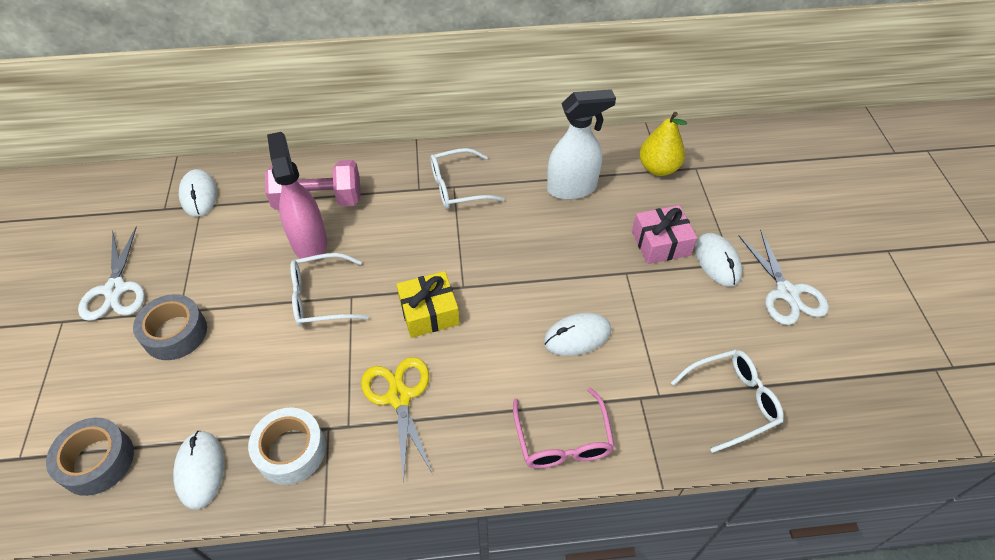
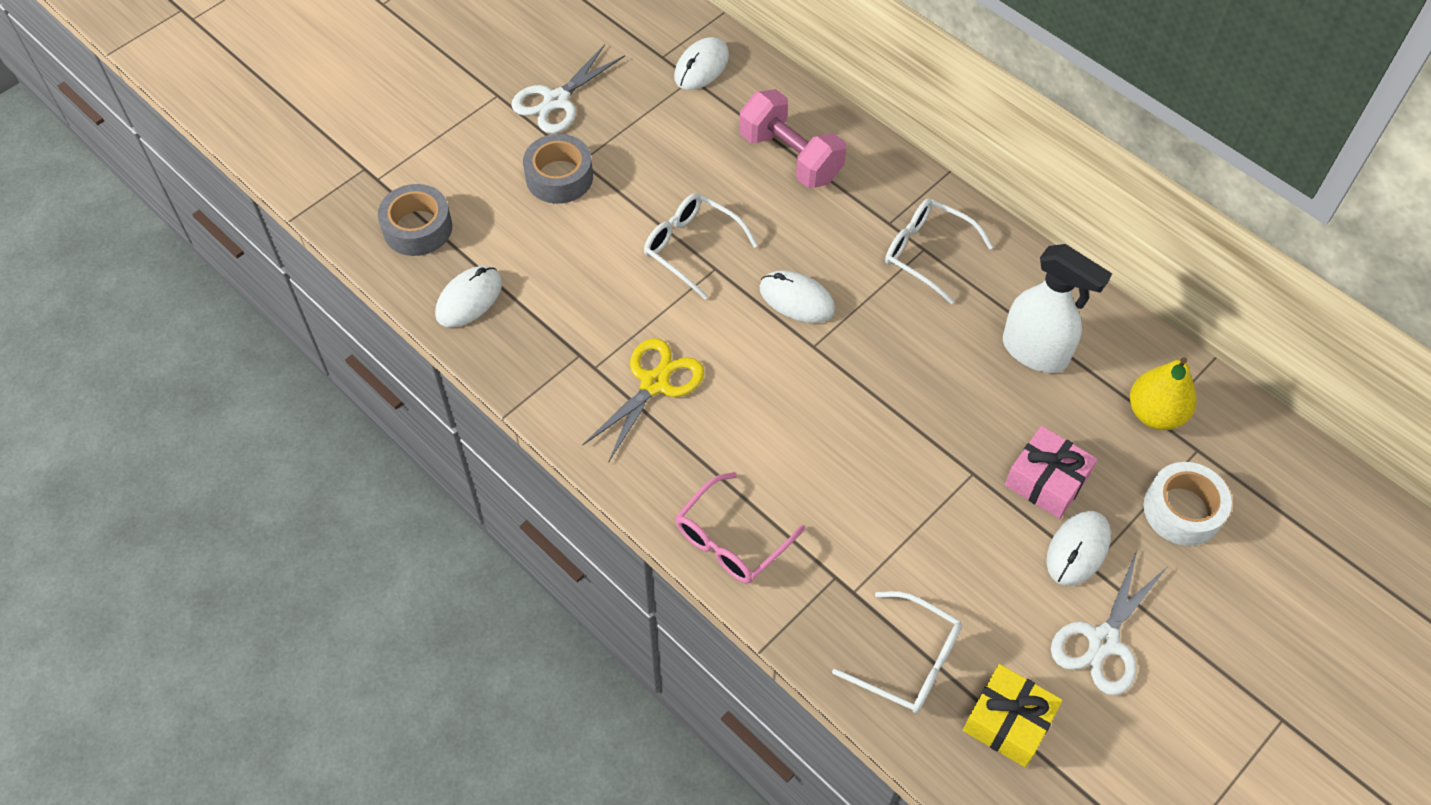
camera: 50 degrees right, 5 degrees up
white tape [248,408,326,485] -> white tape moved to [1143,462,1232,546]
pink spray bottle [267,132,327,262] -> none
yellow gift [396,271,460,338] -> yellow gift moved to [963,664,1063,767]
white mouse [544,313,611,356] -> white mouse moved to [759,270,835,323]

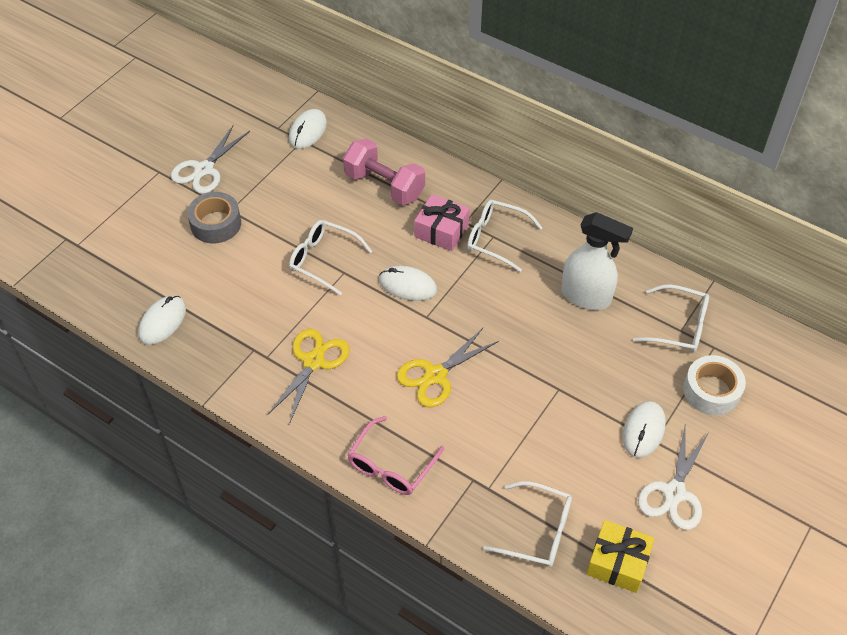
camera: 10 degrees left, 5 degrees down
grey tape [378,184,452,256] -> none
pink gift [1005,426,1098,519] -> pink gift moved to [414,194,470,251]
yellow pear [1130,357,1197,430] -> white glasses [633,284,709,353]
none -> yellow scissors [397,327,499,407]

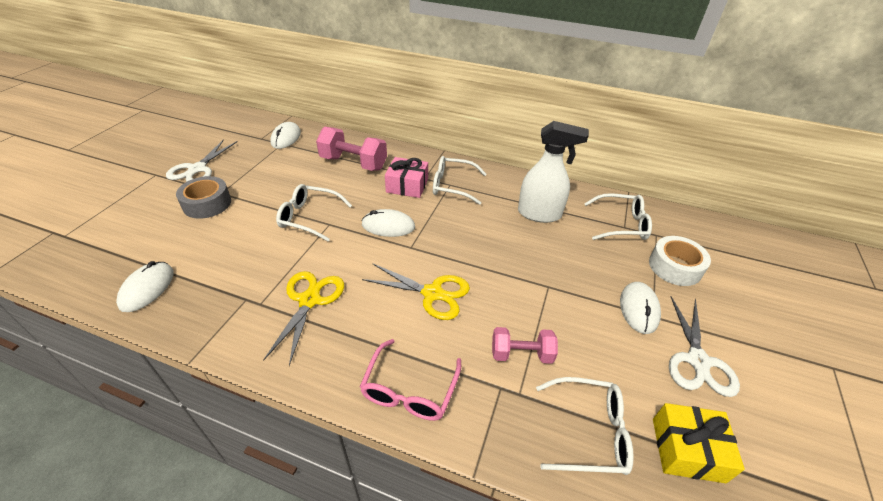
camera: 15 degrees left, 10 degrees down
yellow scissors [397,327,499,407] -> yellow scissors turned 105 degrees counterclockwise [362,263,470,320]
none -> pink dumbbell [492,327,558,364]

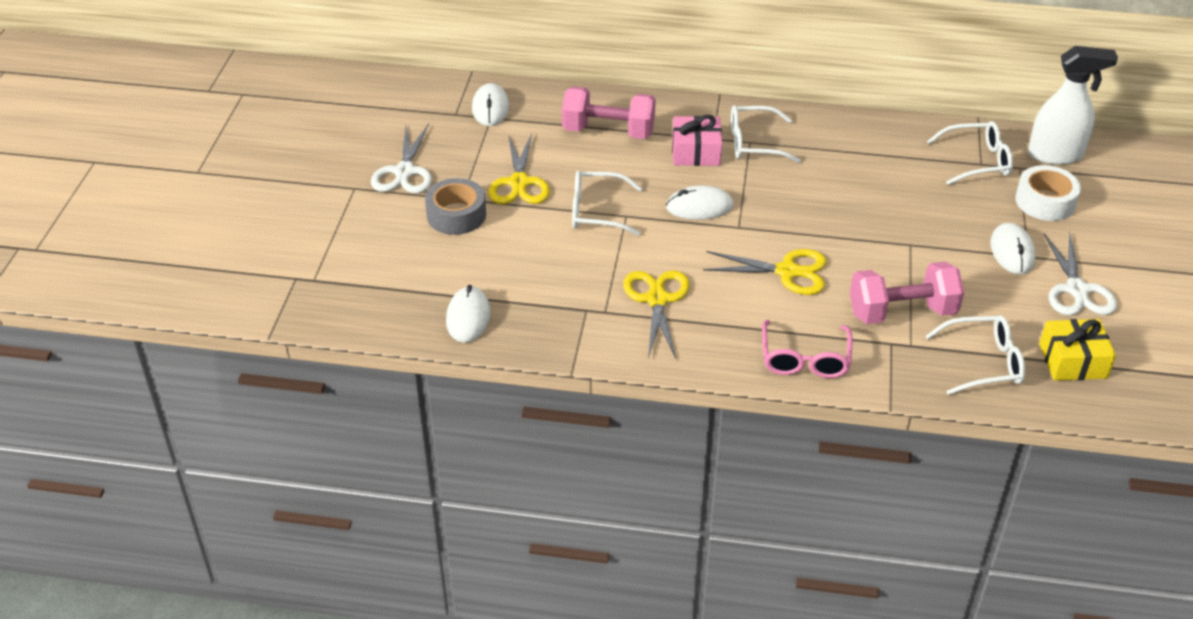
camera: 10 degrees left, 0 degrees up
pink dumbbell [492,327,558,364] -> pink dumbbell [850,262,964,324], size x1.61
white spray bottle [518,121,589,223] -> white spray bottle moved to [1028,46,1118,165]
none -> yellow scissors [488,133,550,204]

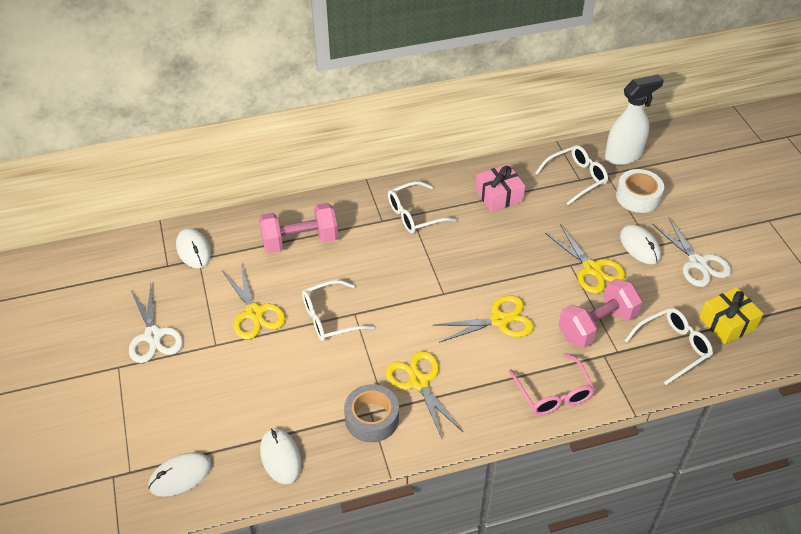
camera: 25 degrees left, 5 degrees up
grey tape [425,178,486,235] -> grey tape moved to [344,384,399,442]
white mouse [666,185,734,220] -> white mouse moved to [148,452,212,497]
pink gift [672,115,722,166] -> pink gift moved to [475,164,525,212]
none -> yellow scissors [545,224,625,293]

